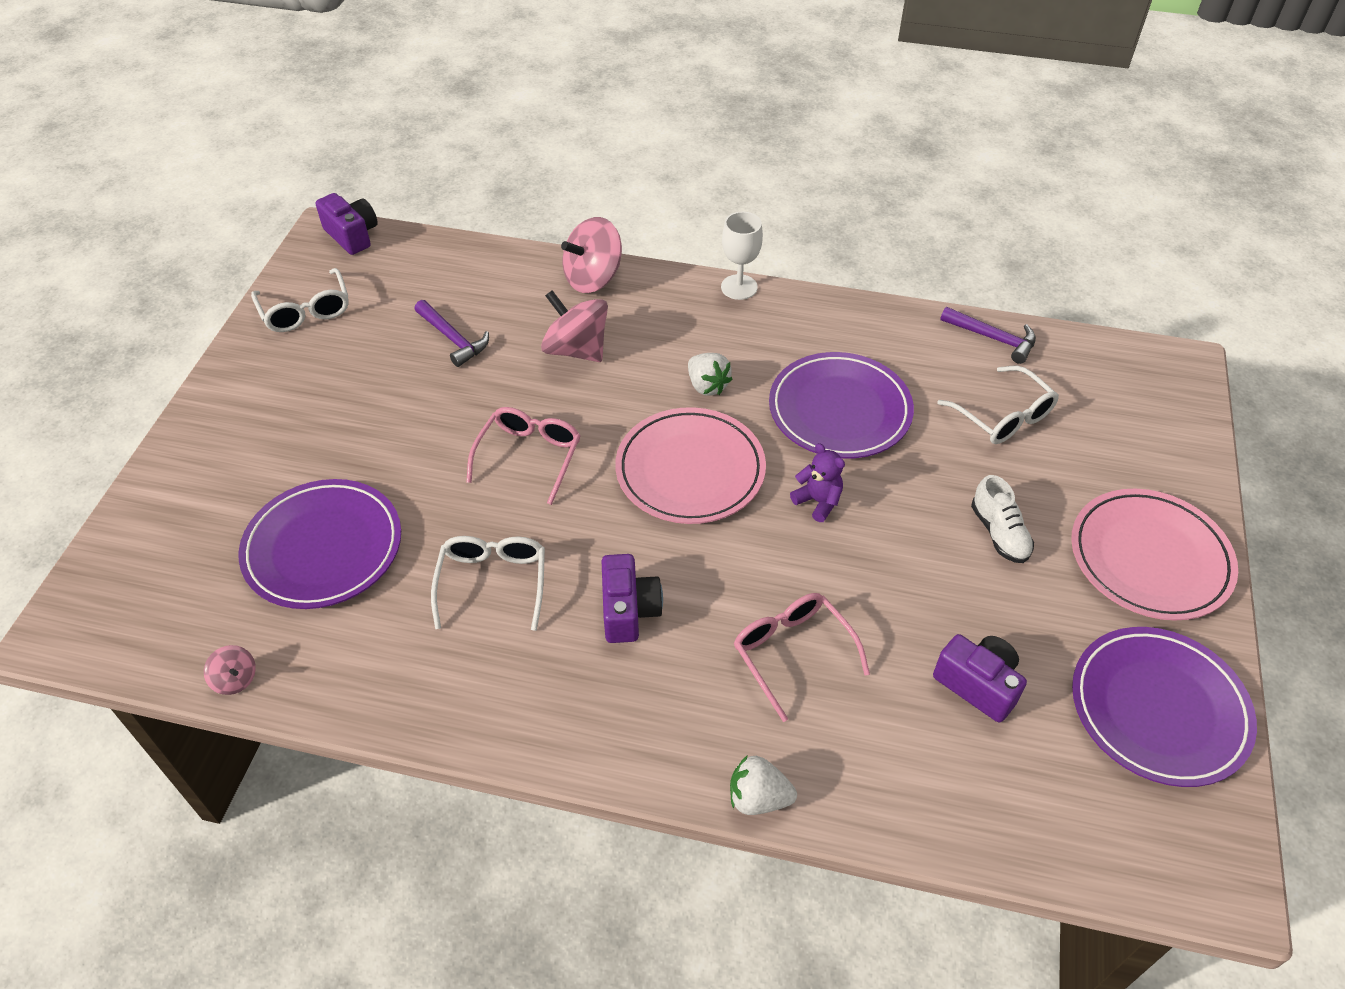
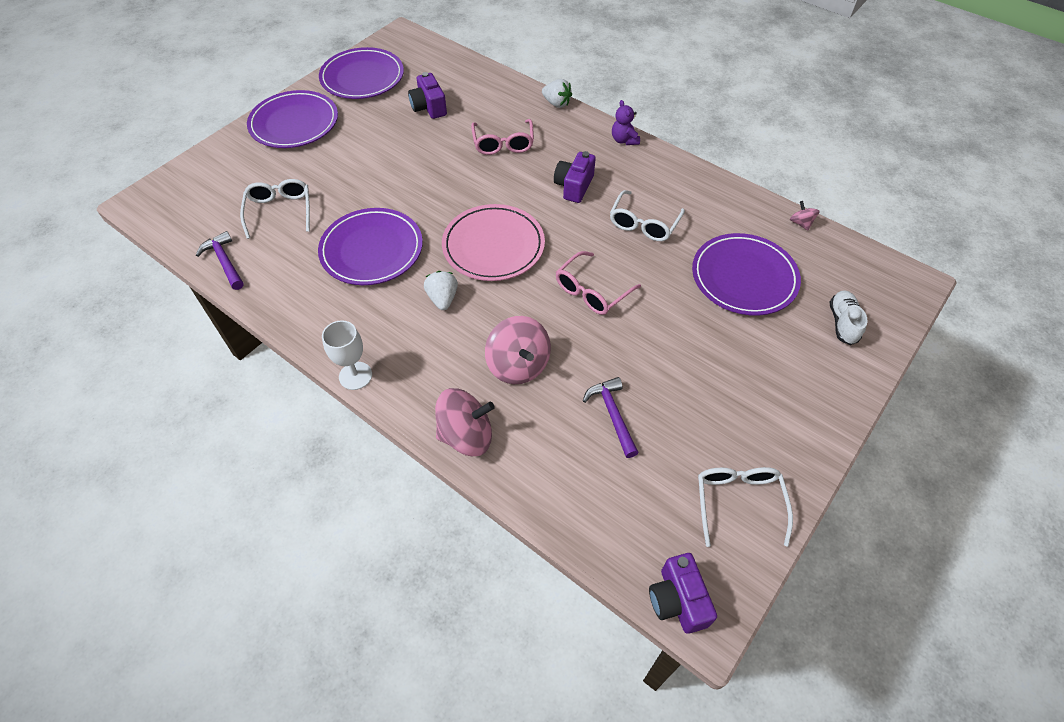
camera: 155 degrees left, 5 degrees up
purple teddy bear [790,443,845,522] -> purple teddy bear moved to [612,100,640,145]
white shoe [971,475,1034,563] -> white shoe moved to [830,290,868,345]
pink plate [1071,489,1238,621] -> purple plate [247,90,338,148]

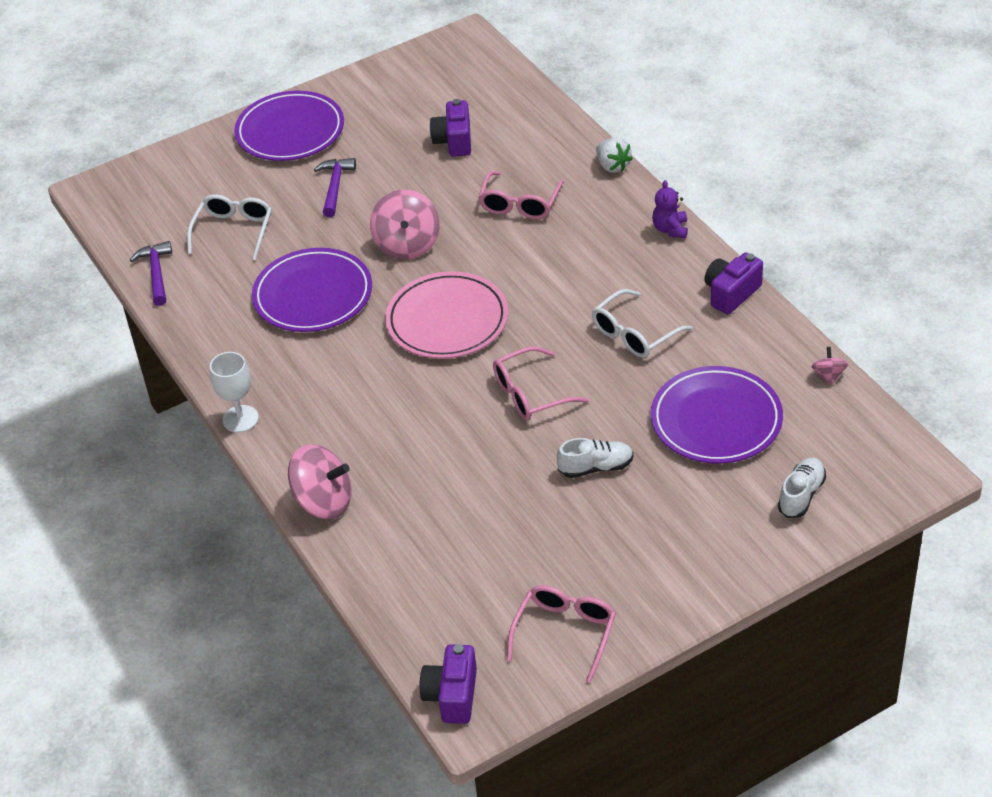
camera: 25 degrees right, 10 degrees down
purple plate [319,47,404,99] -> none
white strawberry [424,271,458,310] -> none
pink spinning top [485,316,551,384] -> pink spinning top moved to [370,190,440,259]
purple camera [554,151,596,203] -> purple camera moved to [704,252,763,314]
purple hammer [583,377,639,458] -> purple hammer moved to [314,158,356,217]
white glasses [698,467,793,547] -> pink glasses [507,585,616,683]
none -> white shoe [557,438,634,478]

